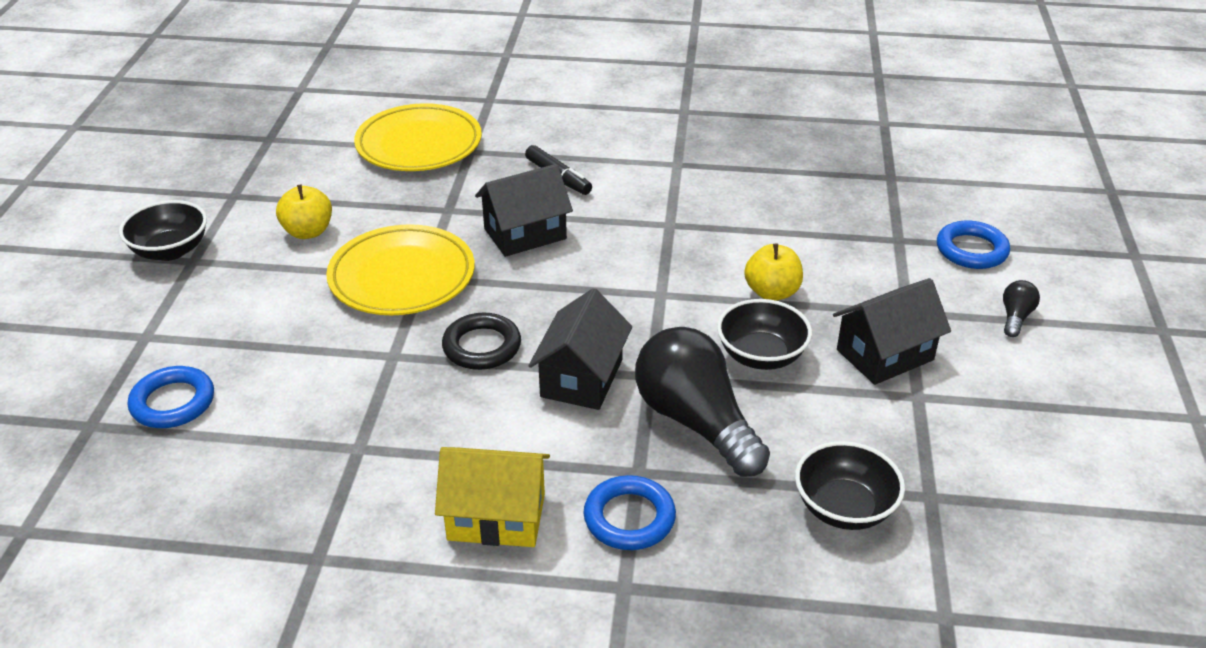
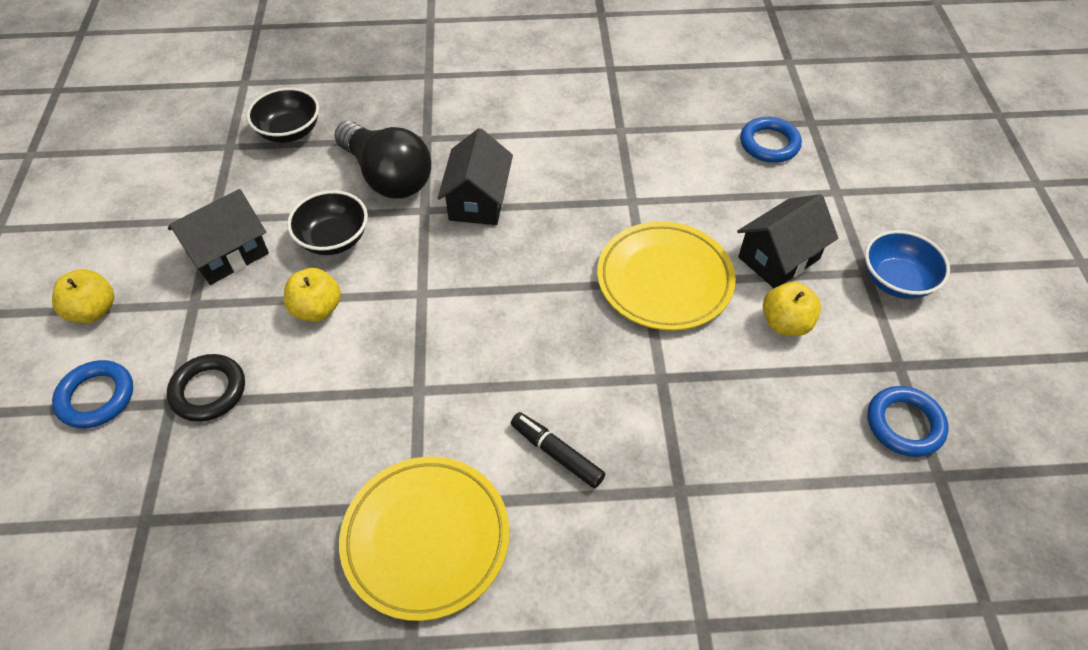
camera: 170 degrees right, 15 degrees up
black bowl [119,200,207,261] -> blue bowl [865,230,950,299]
yellow plate [354,103,482,171] -> yellow plate moved to [339,457,509,621]
yellow house [435,447,550,547] -> none
black ring [442,313,521,370] -> black ring moved to [167,354,245,422]
black house [475,164,573,257] -> black house moved to [737,194,838,288]
blue ring [584,475,676,550] -> blue ring moved to [867,386,948,457]
black light bulb [1003,280,1040,337] -> yellow apple [52,269,114,323]

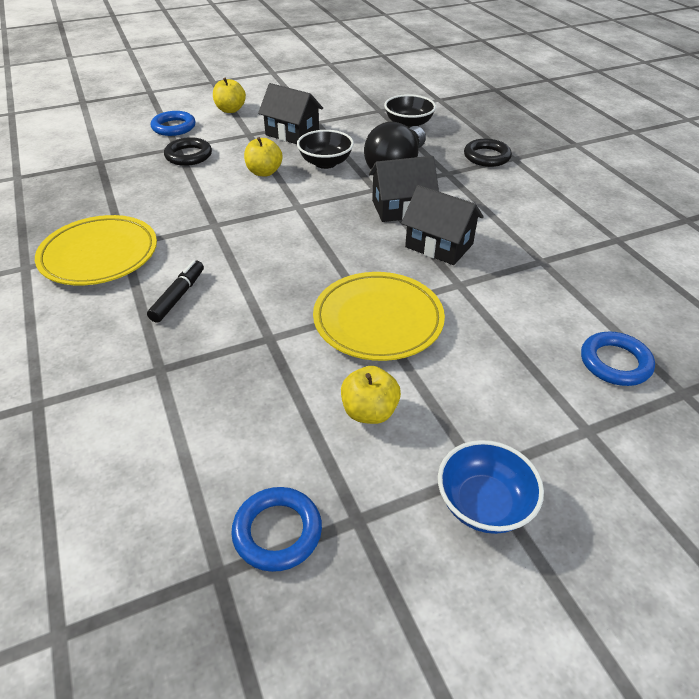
camera: 70 degrees right, 10 degrees down
black house [737,194,838,288] -> black house moved to [401,185,484,265]
none -> black ring [464,139,512,167]

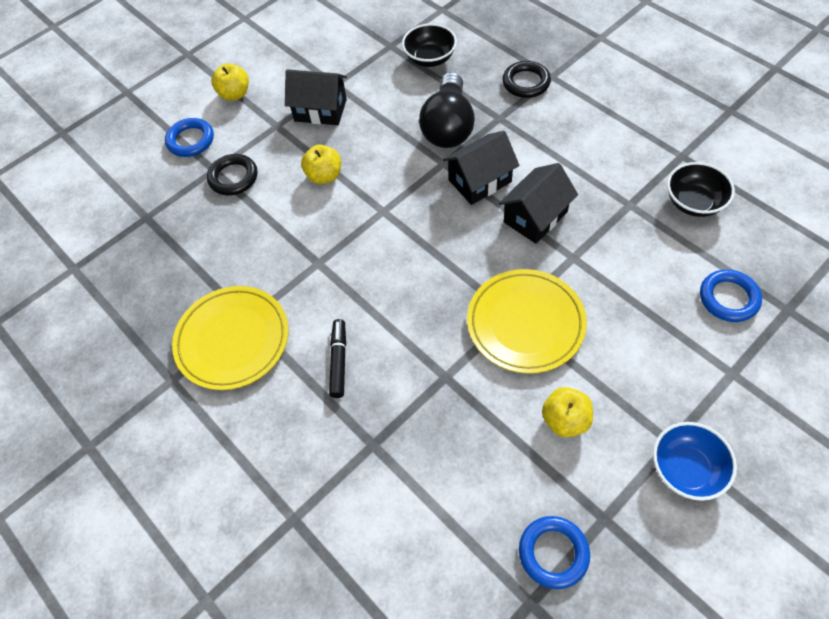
camera: 15 degrees left, 15 degrees up
black bowl [297,130,354,169] -> black bowl moved to [667,162,735,217]
black house [401,185,484,265] -> black house turned 60 degrees counterclockwise [498,163,578,244]

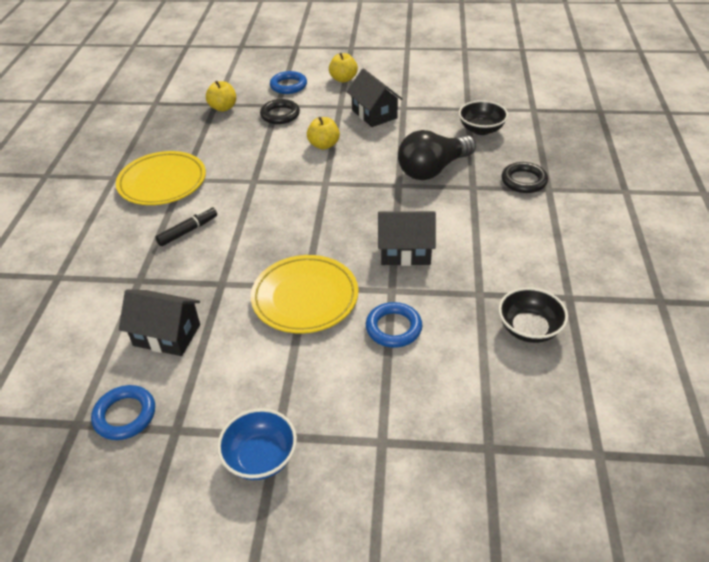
camera: 45 degrees right, 15 degrees down
black house [442,131,519,205] -> black house moved to [119,289,200,356]
yellow apple [542,387,593,437] -> yellow apple moved to [206,81,236,112]
blue ring [700,269,762,322] -> blue ring moved to [366,302,422,348]

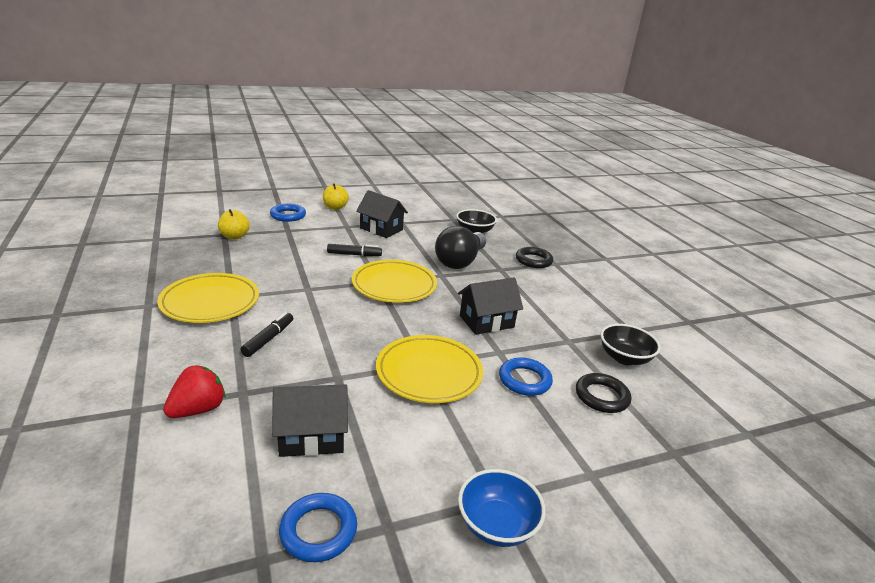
camera: 30 degrees left, 15 degrees down
black ring [260,99,300,124] -> black ring moved to [576,373,631,413]
yellow apple [307,117,340,150] -> black marker [327,244,382,256]
none -> red strawberry [163,365,226,418]
none -> yellow plate [352,260,437,303]

